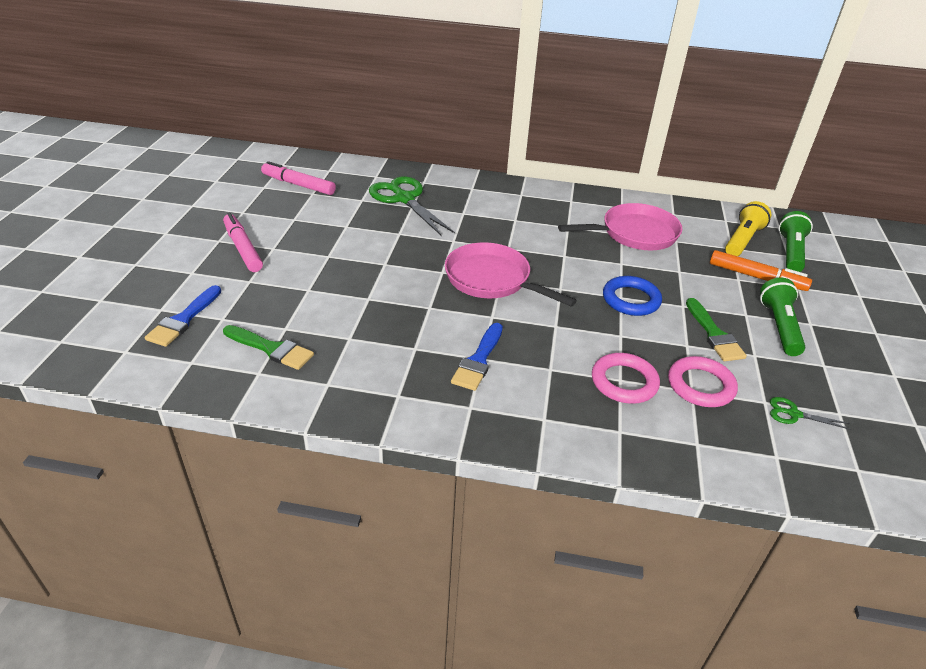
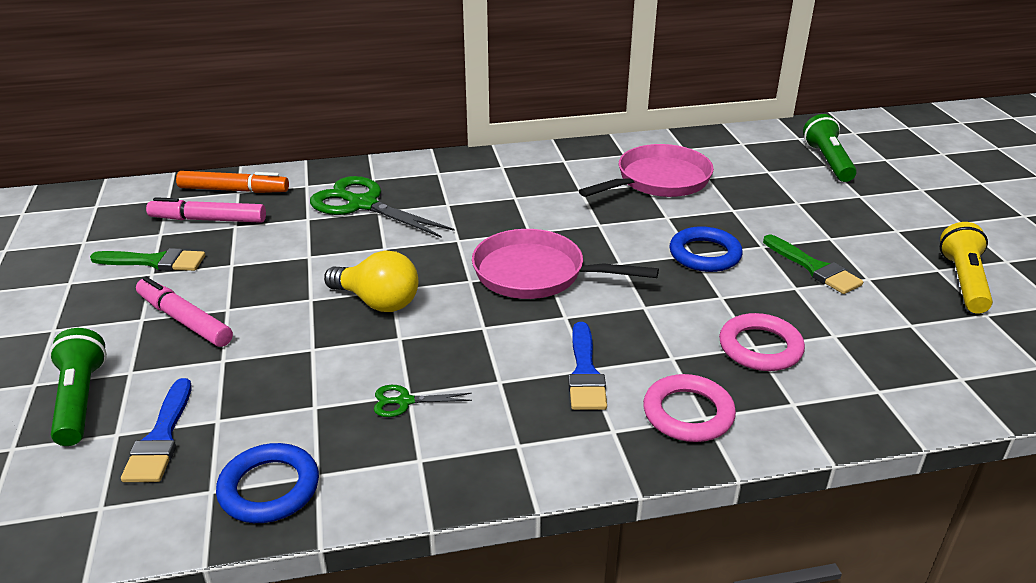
camera: 20 degrees left, 5 degrees down
green brush [223,325,314,370] -> green brush moved to [90,248,205,271]
pink ring [668,356,738,407] -> pink ring moved to [643,374,736,442]
orange marker [710,250,812,291] -> orange marker moved to [176,171,289,193]
yellow flashlight [725,201,771,256] -> yellow flashlight moved to [940,222,993,314]
green flashlight [760,278,805,356] -> green flashlight moved to [49,328,107,446]
green scissors [770,397,851,430] -> green scissors moved to [374,385,472,417]
none -> blue ring [216,443,319,523]
none -> yellow light bulb [324,250,419,312]

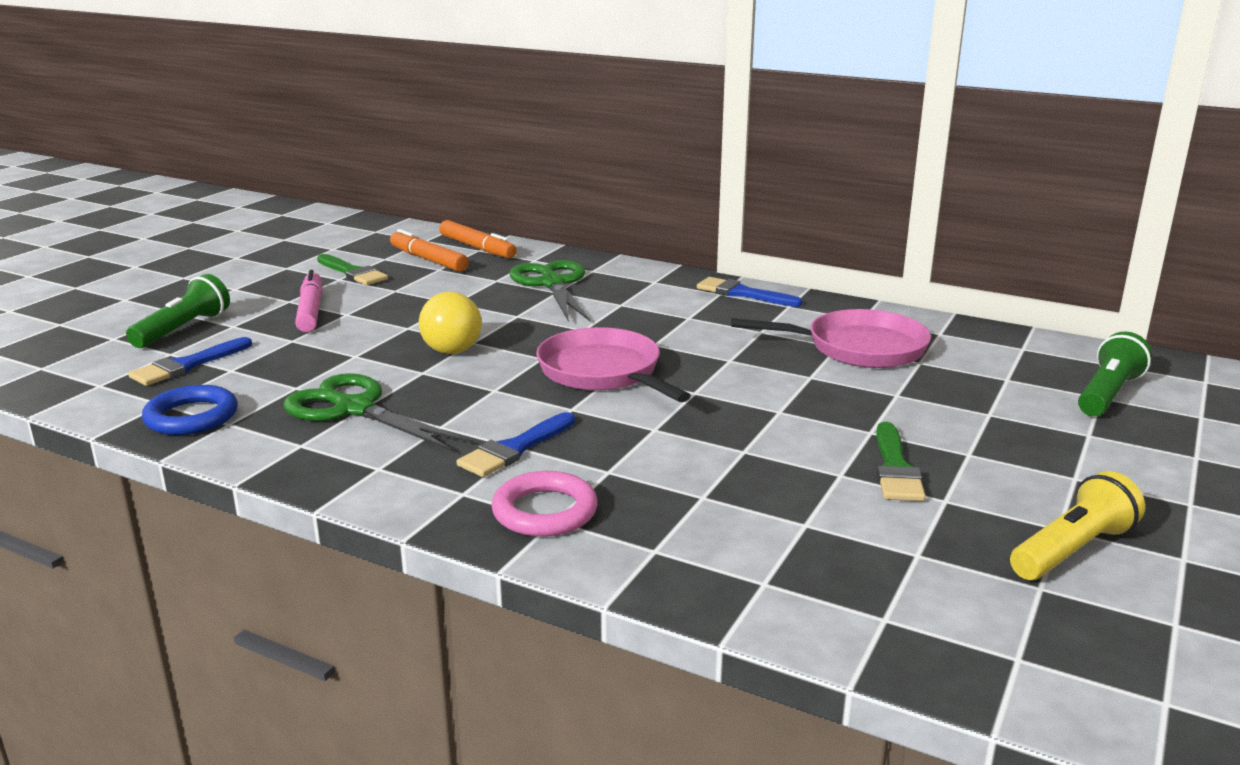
camera: 40 degrees right, 10 degrees down
pink marker [146,197,266,223] -> orange marker [390,229,469,272]
green scissors [374,385,472,417] -> green scissors [283,373,471,451], size x2.19
blue ring [670,226,743,272] -> none
pink ring [719,313,805,371] -> none
none -> blue brush [697,277,802,307]

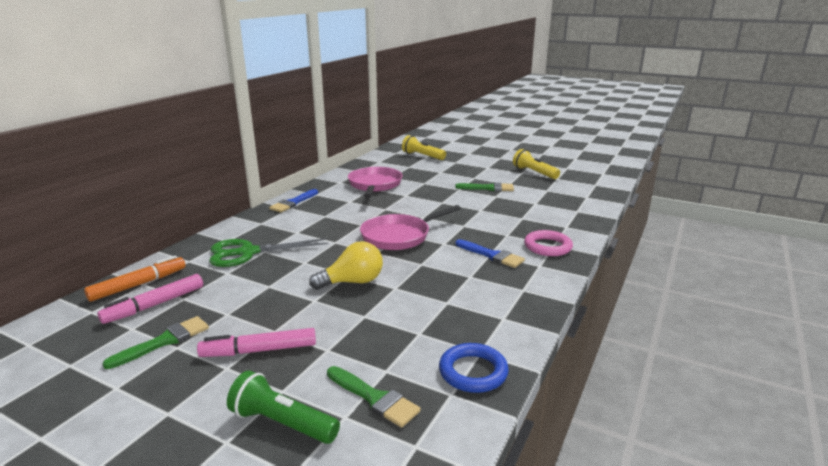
camera: 90 degrees left, 0 degrees up
blue brush [128,337,252,386] -> green brush [327,366,421,428]
green scissors [283,373,471,451] -> none
orange marker [390,229,469,272] -> pink marker [98,274,203,324]
green flashlight [1078,331,1152,416] -> yellow flashlight [402,135,446,160]

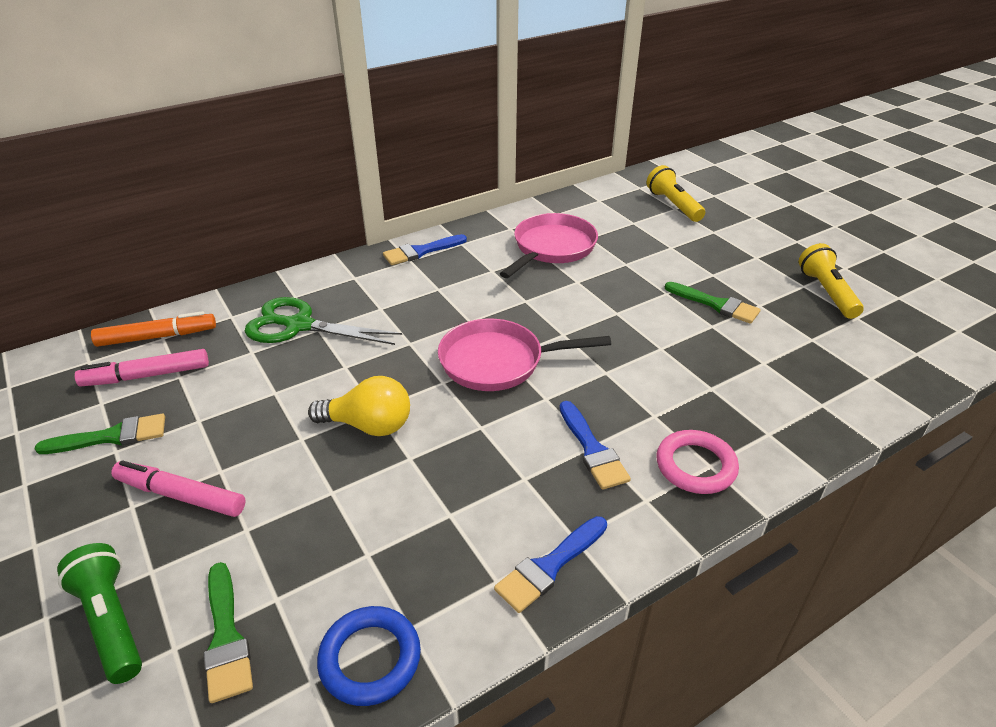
camera: 30 degrees right, 15 degrees up
none -> blue brush [494,516,607,613]

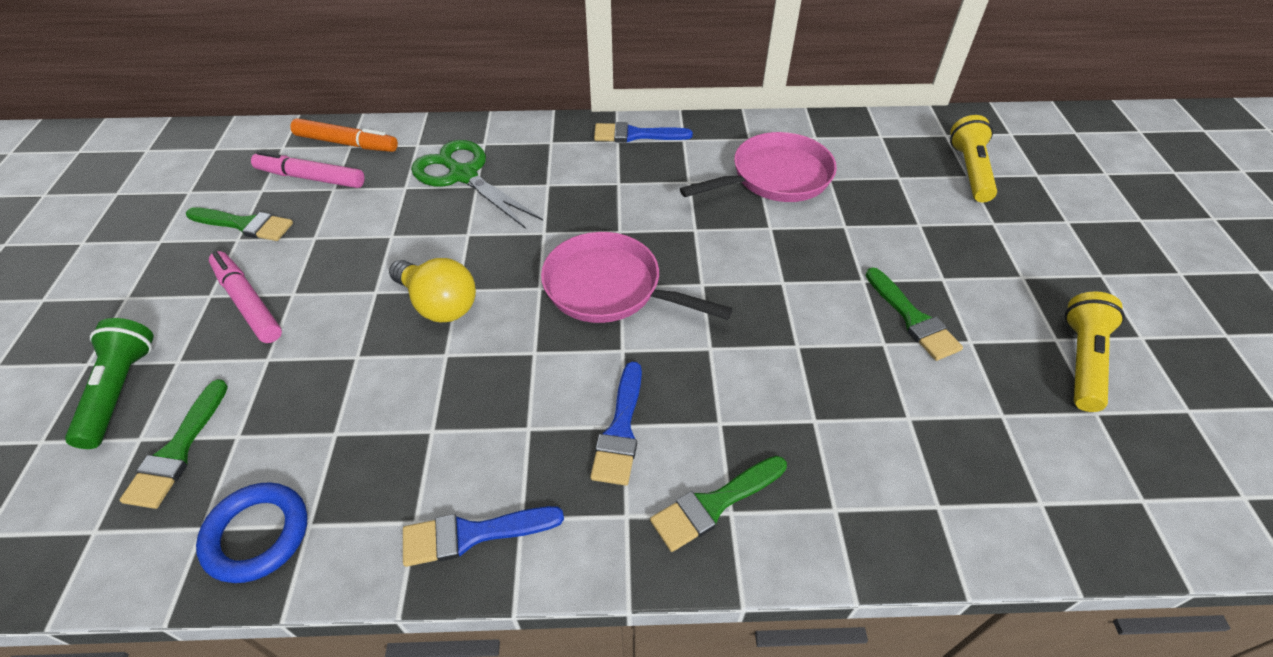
camera: 30 degrees right, 10 degrees up
pink ring [656,430,739,494] -> green brush [650,456,787,552]

